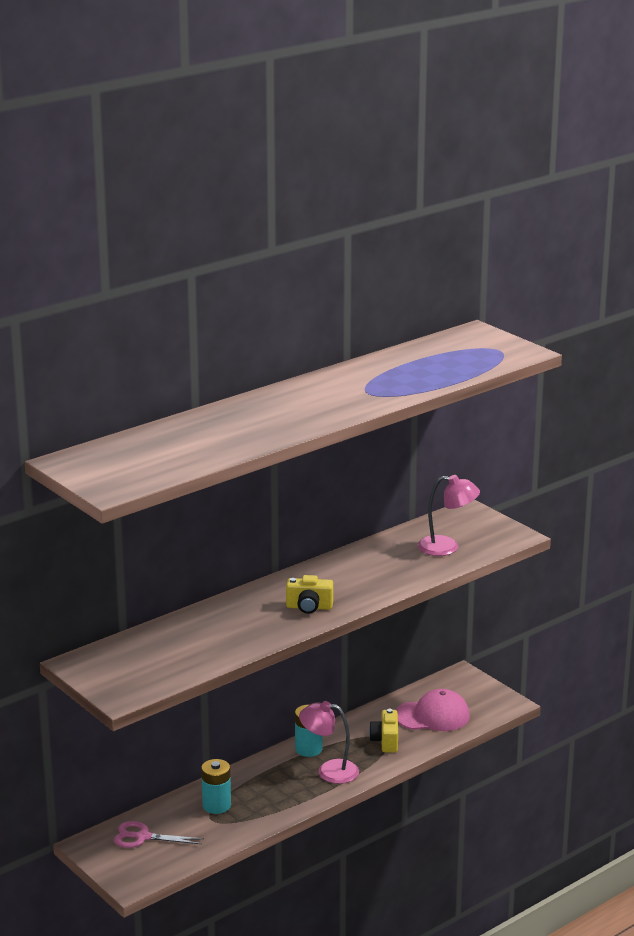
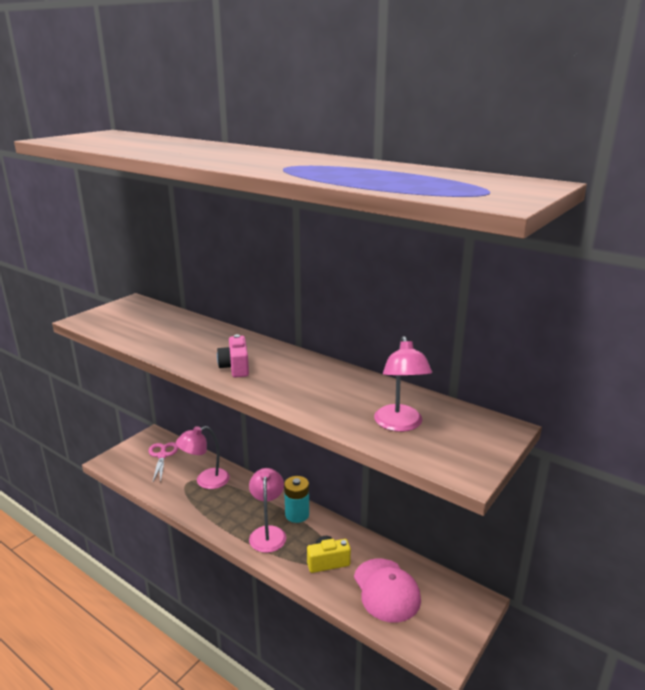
camera: 75 degrees right, 0 degrees up
turquoise battery [201,759,231,814] -> pink lamp [176,426,230,489]
yellow camera [286,575,333,614] -> pink camera [217,334,249,378]

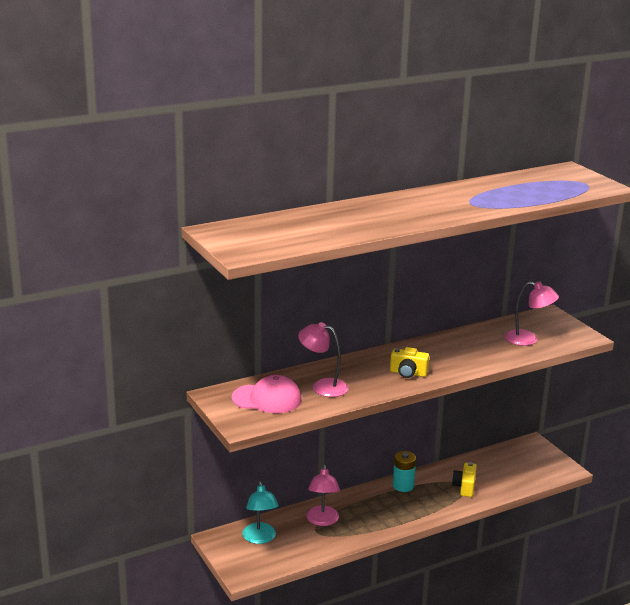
camera: 65 degrees left, 0 degrees up
pink scissors [149,442,179,482] -> turquoise lamp [242,481,279,544]
pink camera [217,334,249,378] -> yellow camera [390,347,429,378]
pink lamp [249,468,286,553] -> pink lamp moved to [298,322,348,397]
pink cap [354,558,421,623] -> pink cap moved to [232,375,302,413]

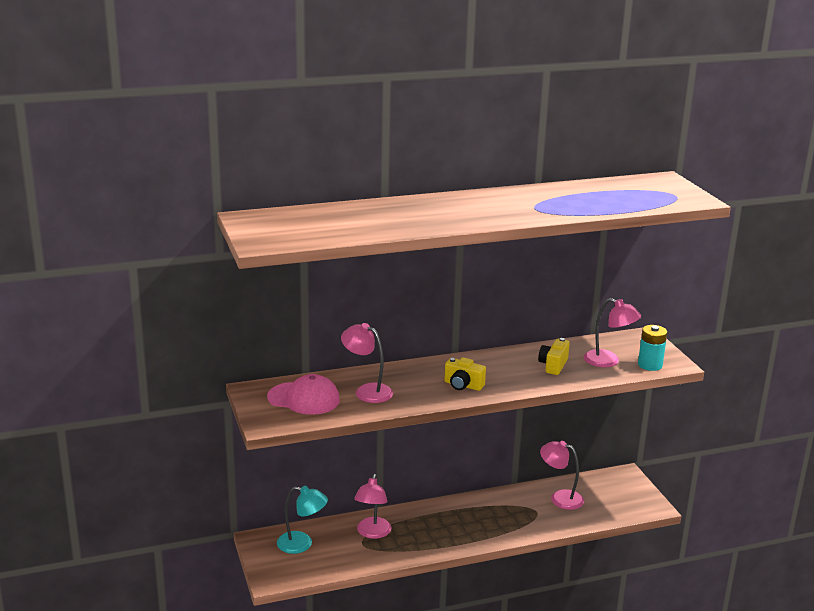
camera: 10 degrees right, 0 degrees up
turquoise lamp [242,481,279,544] -> turquoise lamp turned 75 degrees counterclockwise [277,486,328,554]
turquoise battery [393,451,416,492] -> turquoise battery moved to [638,325,667,371]
yellow camera [452,462,477,497] -> yellow camera moved to [538,338,570,375]
none -> pink lamp [540,441,584,510]

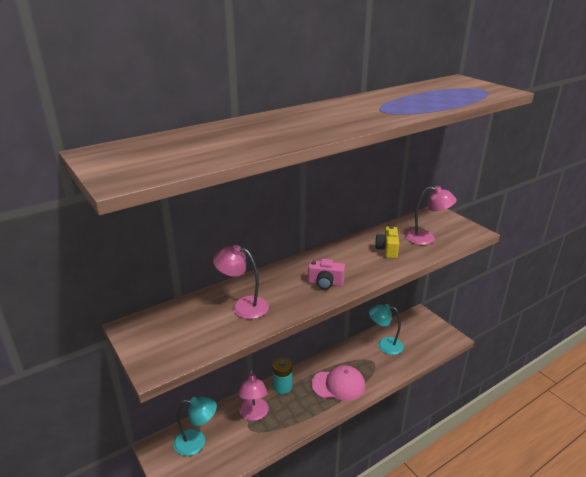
camera: 15 degrees left, 5 degrees up
pink cap [267,374,340,415] -> pink cap moved to [311,365,365,401]
yellow camera [444,357,486,391] -> pink camera [308,259,345,290]
pink lamp [540,441,584,510] -> turquoise lamp [369,304,404,355]
turquoise battery [638,325,667,371] -> turquoise battery moved to [273,357,292,394]

